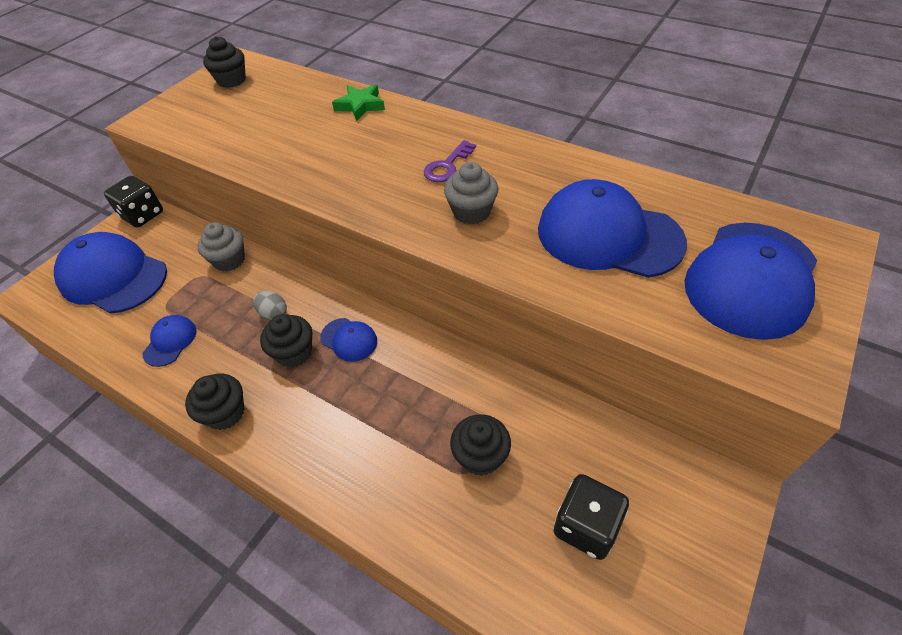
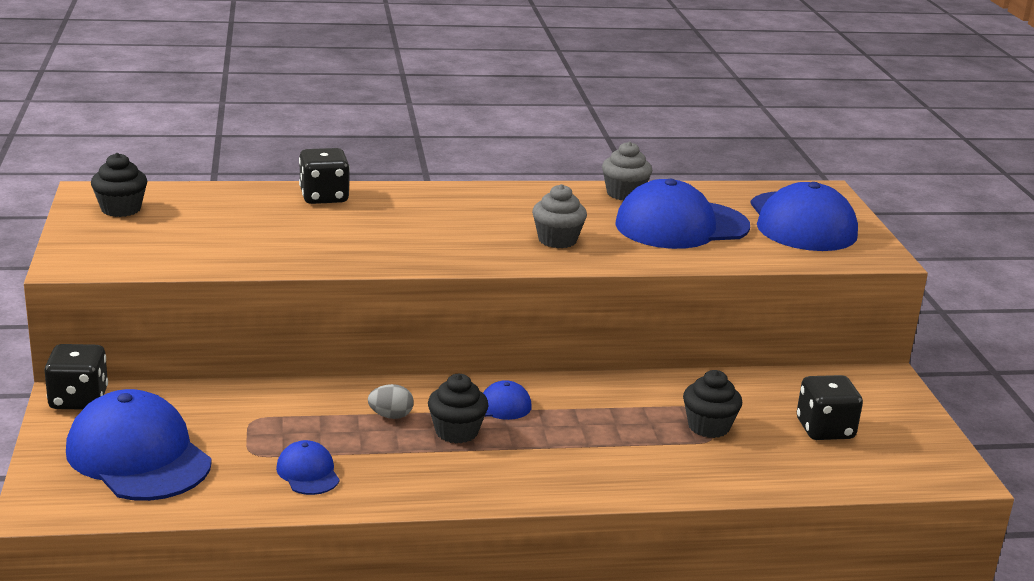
camera: 45 degrees left, 25 degrees down
blue cap [54,232,167,314] -> blue cap turned 60 degrees clockwise [66,389,212,501]
black cupcake [185,374,245,430] -> none
grey cupcake [198,222,245,272] -> grey cupcake moved to [602,141,652,200]
green star [332,84,385,121] -> black dice [299,148,350,204]
purple key [424,140,476,182] -> none

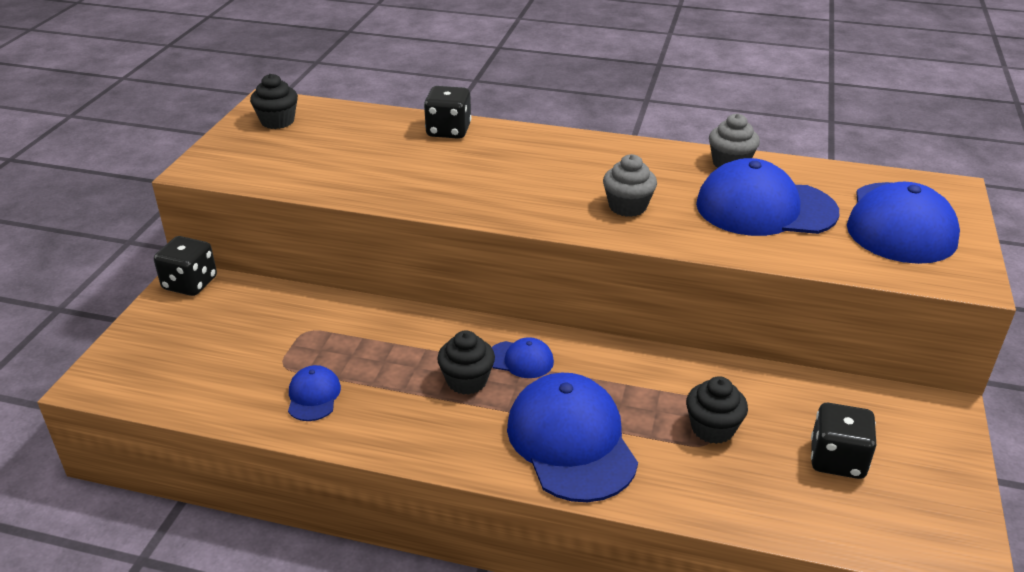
camera: 25 degrees right, 10 degrees up
blue cap [66,389,212,501] -> blue cap moved to [507,373,638,502]
grey egg [368,384,414,419] -> none

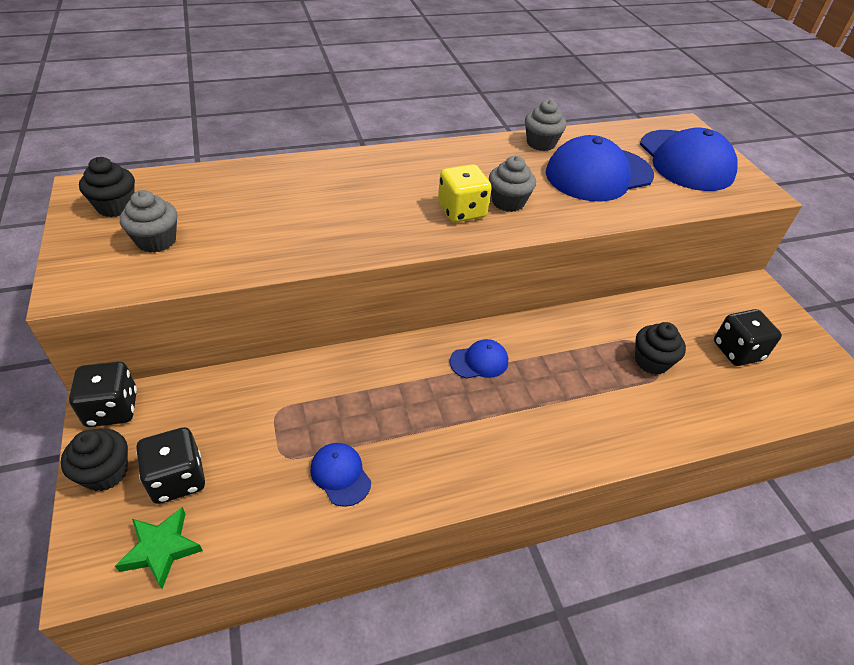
camera: 35 degrees left, 10 degrees up
black dice [424,86,471,139] -> black dice moved to [136,427,205,504]
black cupcake [437,330,495,395] -> black cupcake moved to [61,428,128,491]
blue cap [507,373,638,502] -> none
none -> green star [115,507,203,589]
none -> grey cupcake [120,190,177,253]
none -> yellow dice [438,164,492,223]

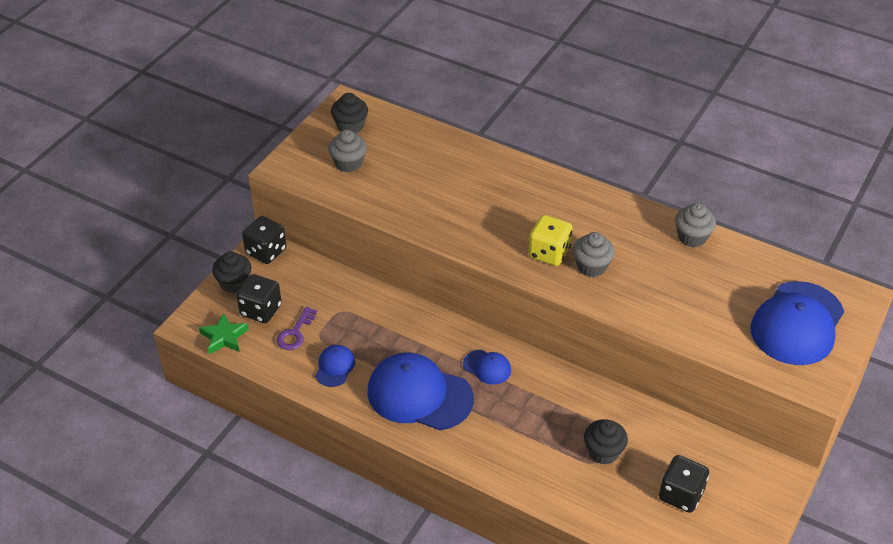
camera: 50 degrees right, 0 degrees up
blue cap [546,135,654,202] -> blue cap moved to [368,353,474,430]
none -> purple key [277,307,317,350]

